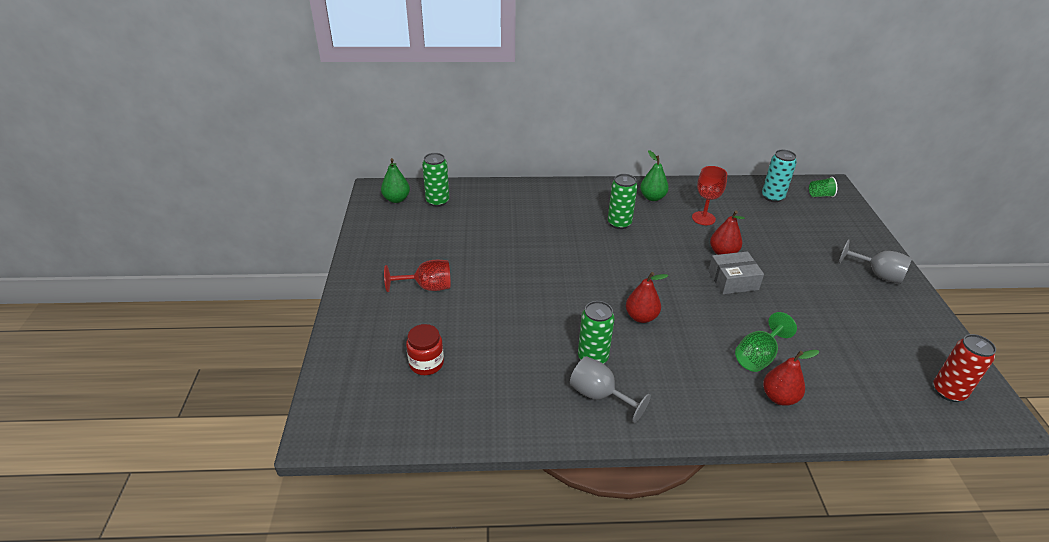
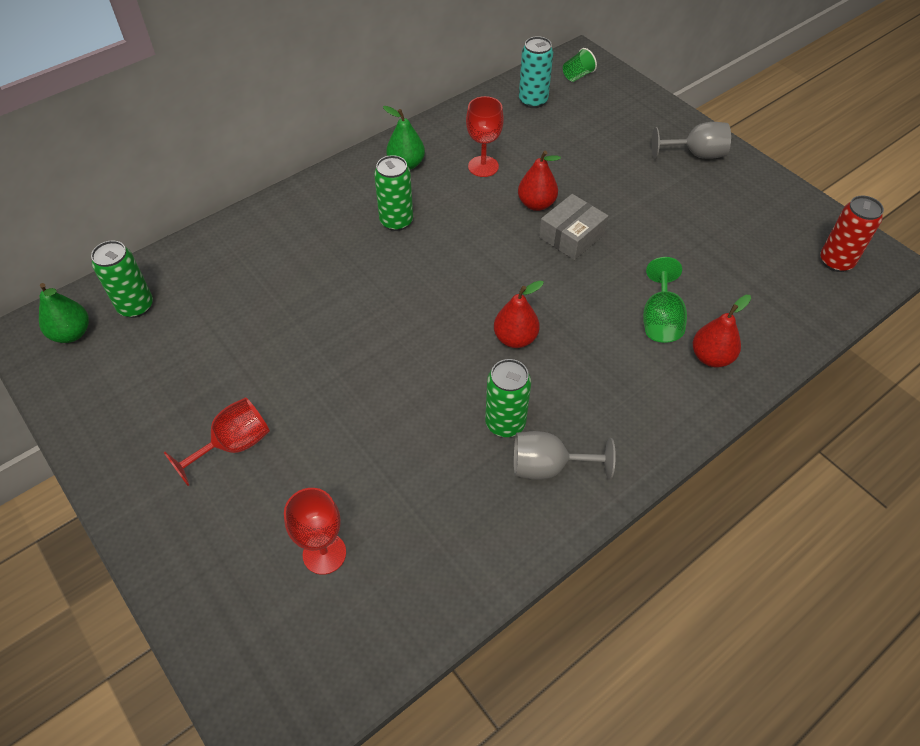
camera: 35 degrees left, 15 degrees up
red jar [406,324,444,375] -> red goblet [284,488,346,575]

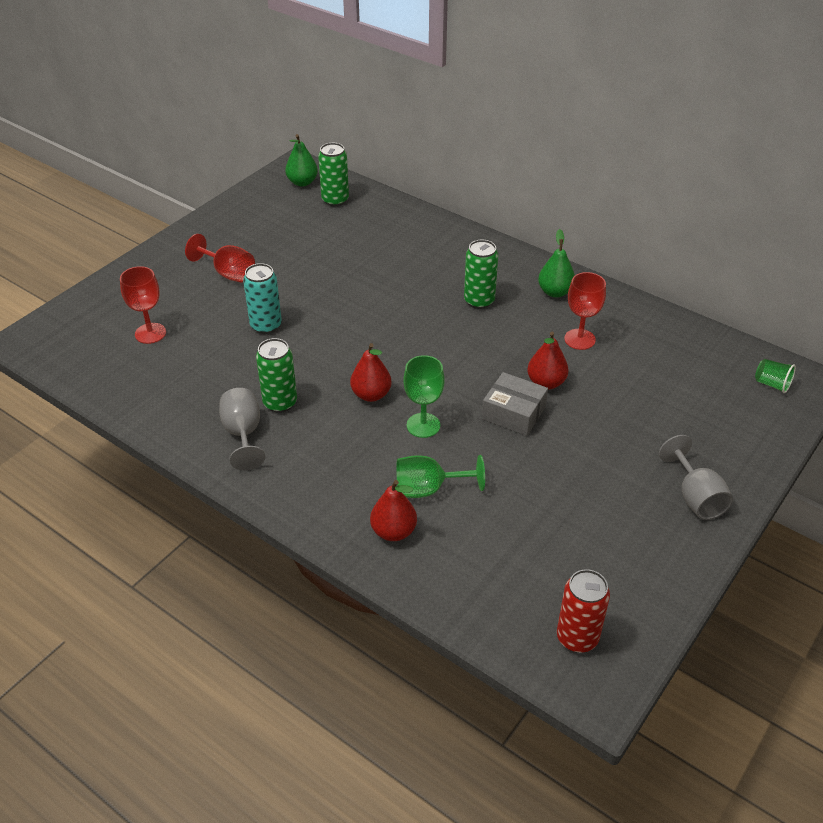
camera: 75 degrees right, 10 degrees down
turquoise can [519,36,553,108] -> turquoise can moved to [243,263,282,334]
none -> green goblet [403,355,445,438]

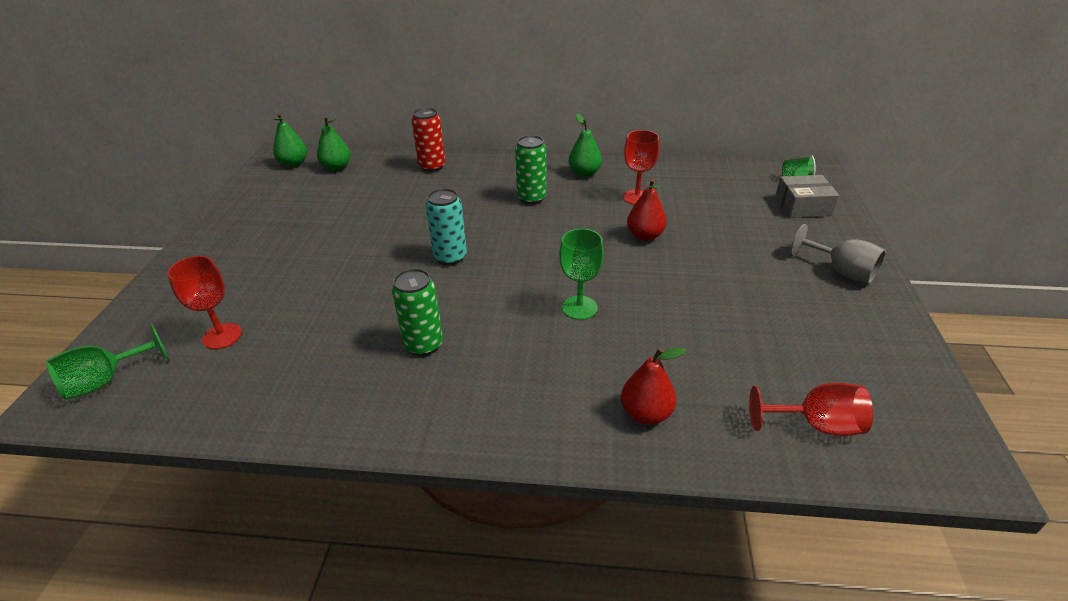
camera: 30 degrees left, 5 degrees down
red goblet [185,234,255,282] -> red goblet moved to [749,383,873,436]
grey goblet [219,388,265,471] -> none
turquoise can [243,263,282,334] -> turquoise can moved to [426,188,467,265]
green can [318,143,349,206] -> green pear [317,116,351,171]
red pear [350,343,392,402] -> none
green goblet [396,455,485,498] -> green goblet moved to [46,324,169,400]
grey box [482,372,548,436] -> grey box moved to [775,175,839,218]
red can [557,569,610,653] -> red can moved to [412,108,445,172]

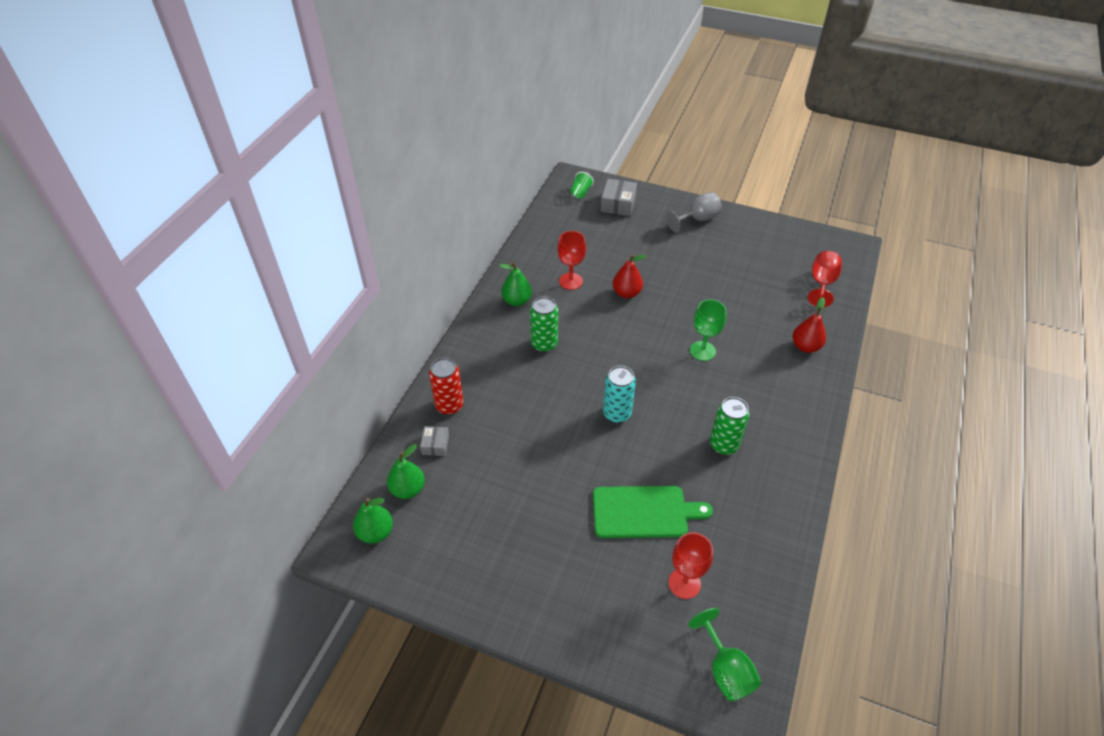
camera: 75 degrees left, 10 degrees up
none -> grey box [420,426,449,456]
none -> green cutting board [593,486,713,538]

